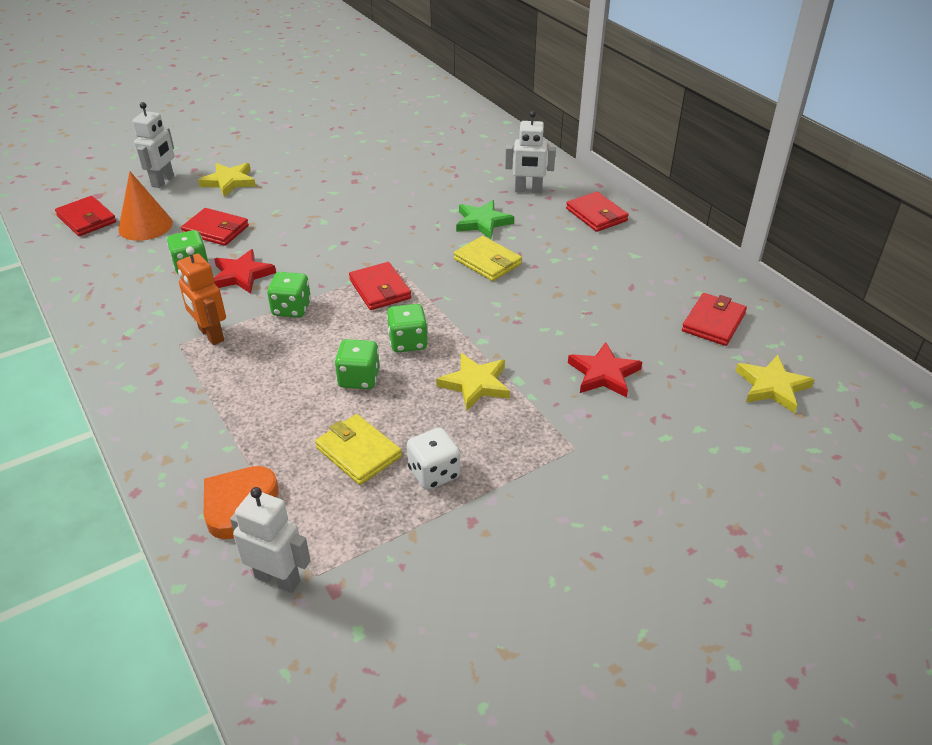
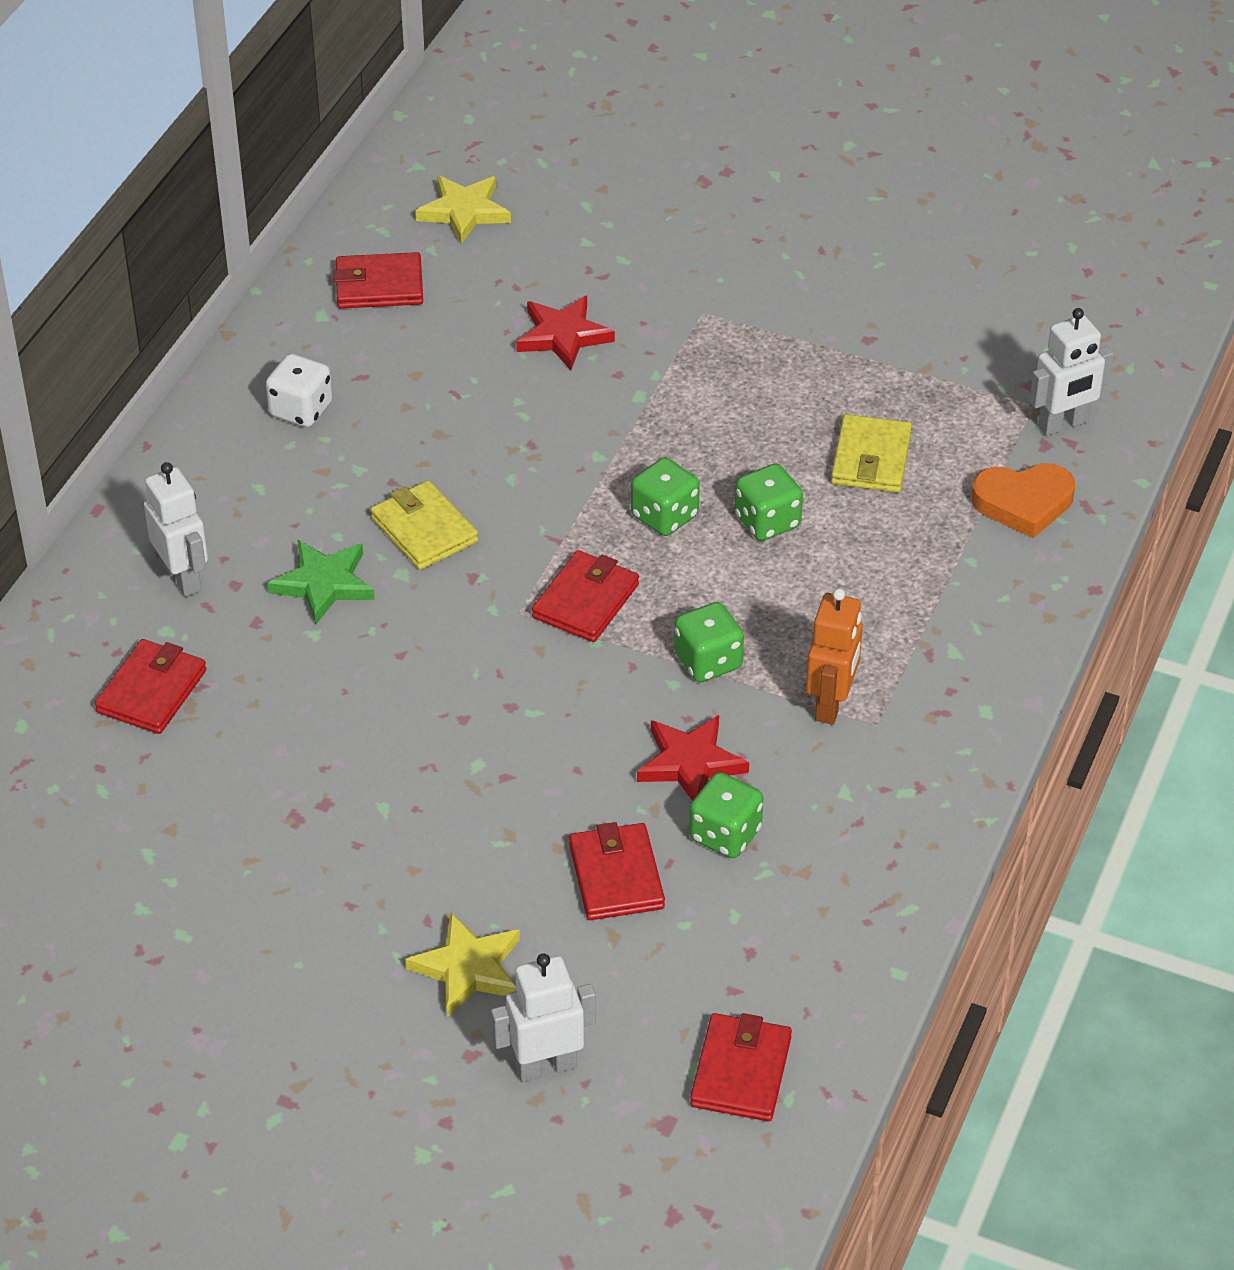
camera: 125 degrees left, 5 degrees up
orange cone [118,171,173,241] -> none
white robot [230,487,311,593] -> white robot turned 105 degrees counterclockwise [1029,308,1114,436]
white dice [407,427,460,490] -> white dice moved to [266,354,332,427]
yellow star [436,353,510,411] -> none
yellow wallet [454,236,522,281] -> yellow wallet turned 45 degrees counterclockwise [370,480,478,570]
red wallet [566,192,629,232] -> red wallet moved to [95,639,207,734]

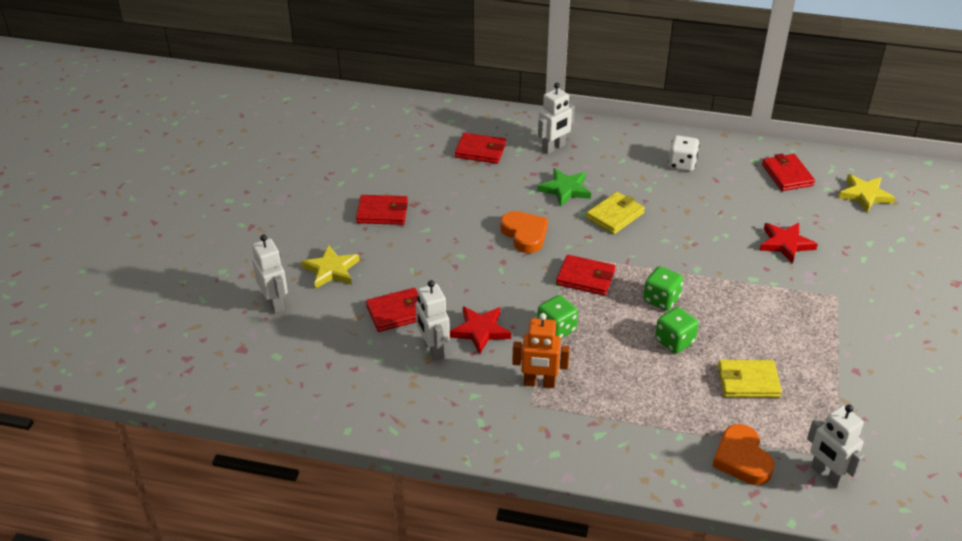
camera: 80 degrees right, 5 degrees down
green dice [689,772,763,858] -> white robot [416,280,450,361]
red wallet [690,1013,792,1121] -> red wallet moved to [356,195,408,225]
none -> orange heart [501,211,548,253]

